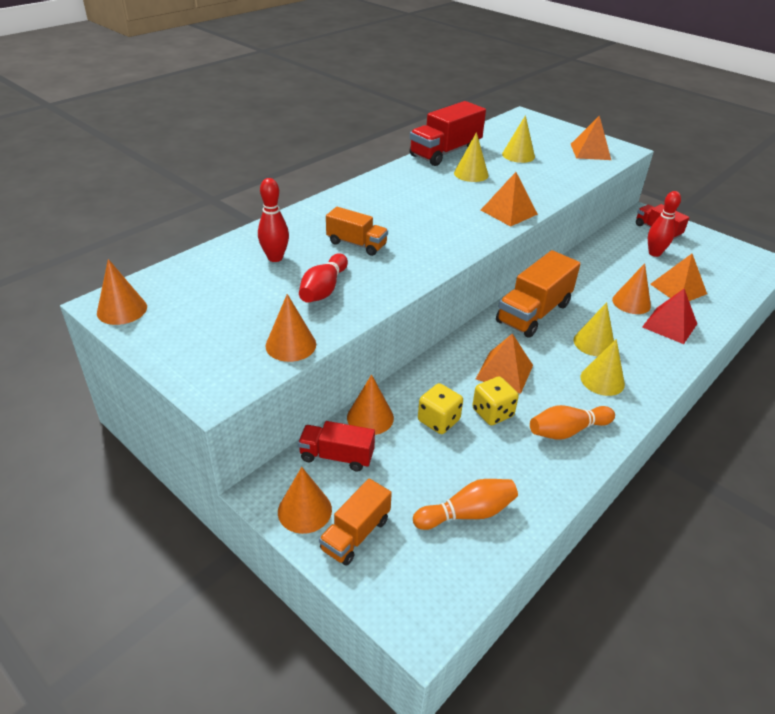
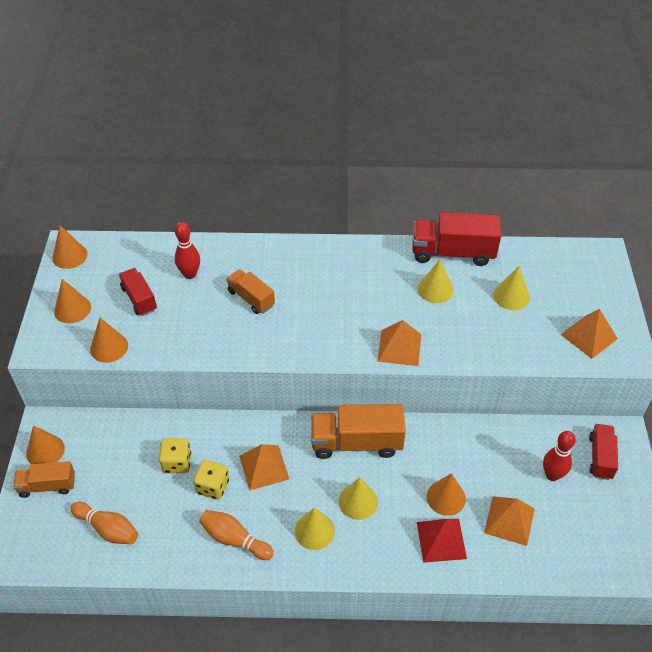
camera: 50 degrees right, 10 degrees up
red truck [298,421,375,472] -> red truck moved to [119,268,157,316]
red bowling pin [299,253,348,303] -> none
orange truck [326,207,388,256] -> orange truck turned 150 degrees clockwise [226,269,275,314]
orange cone [347,374,394,435] -> orange cone moved to [54,279,91,323]

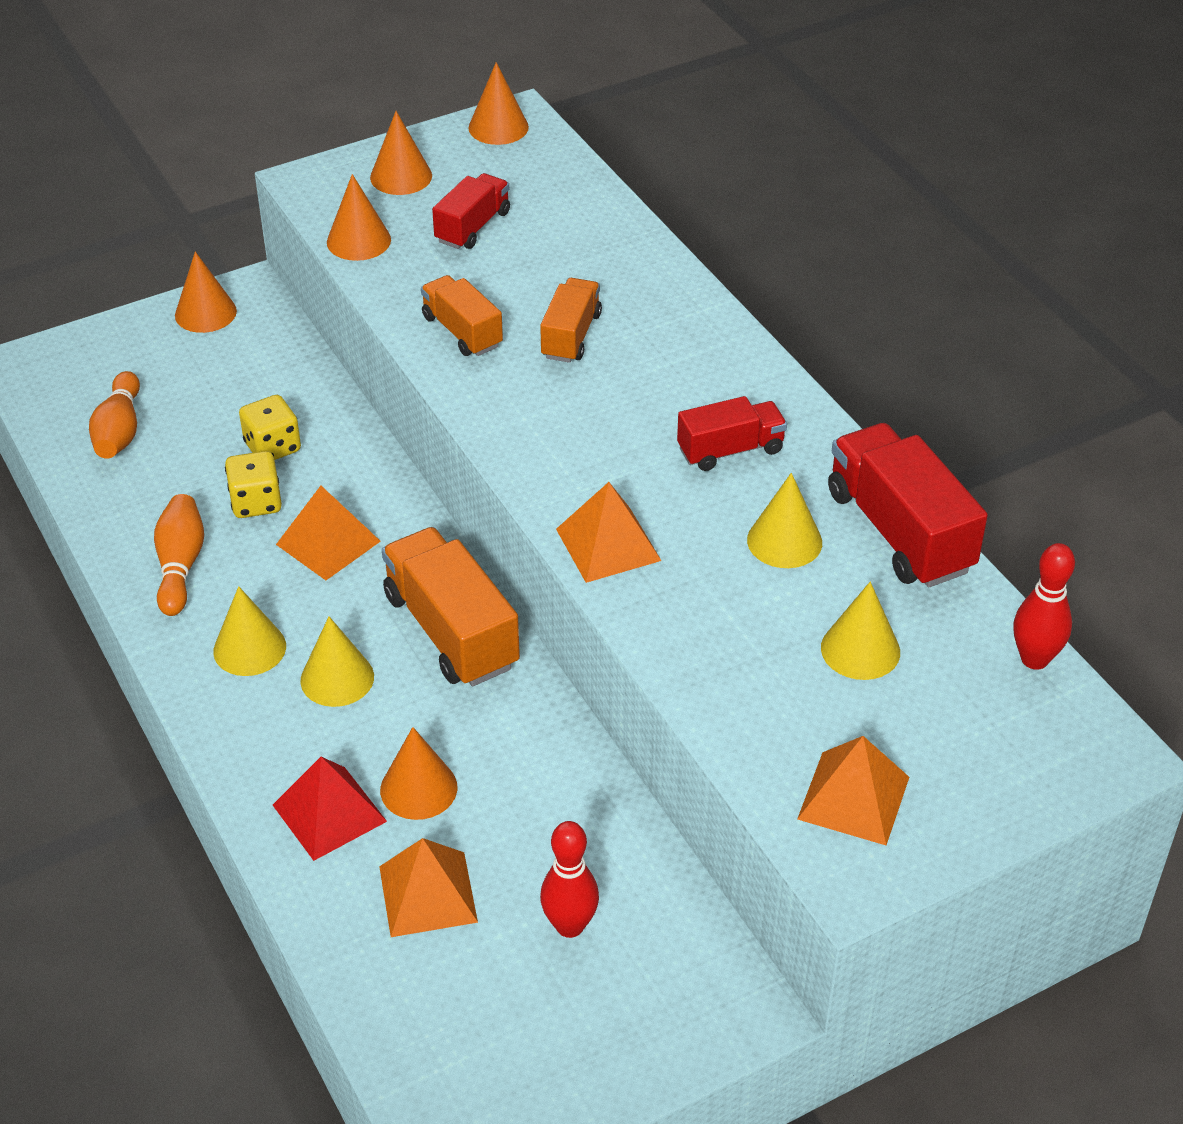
camera: 60 degrees right, 5 degrees down
orange truck [13,461,75,498] -> orange truck moved to [421,275,503,356]
red bowling pin [175,222,200,279] -> red bowling pin moved to [1013,543,1075,670]
red truck [589,424,618,480] -> red truck moved to [677,396,787,471]

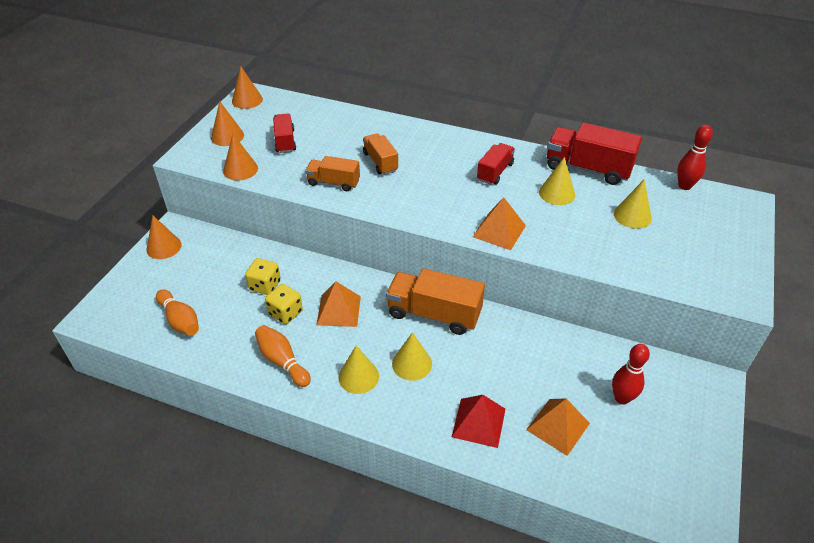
camera: 40 degrees left, 0 degrees up
orange cone [380,727,457,820] -> none
orange pyramid [797,736,909,845] -> none

